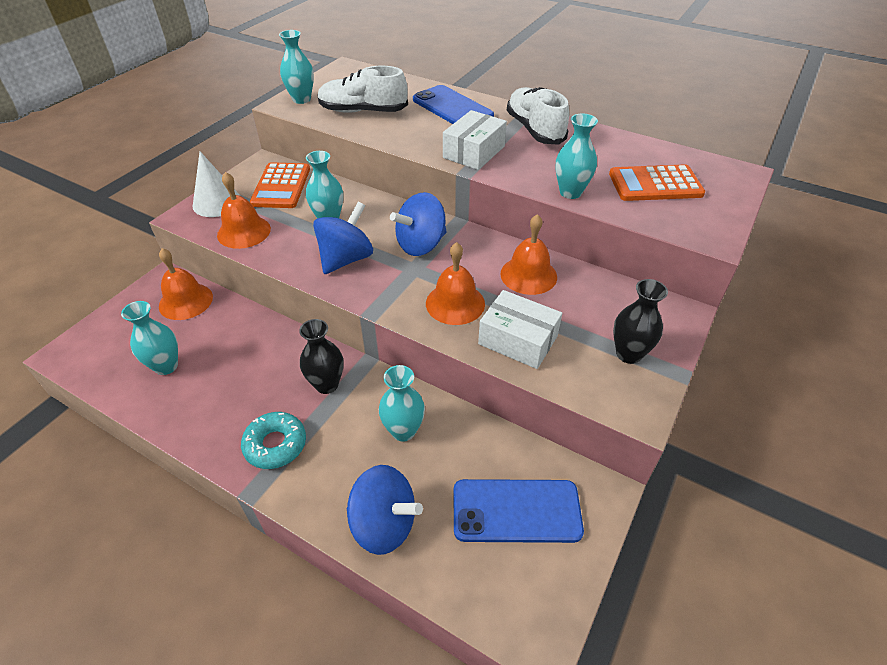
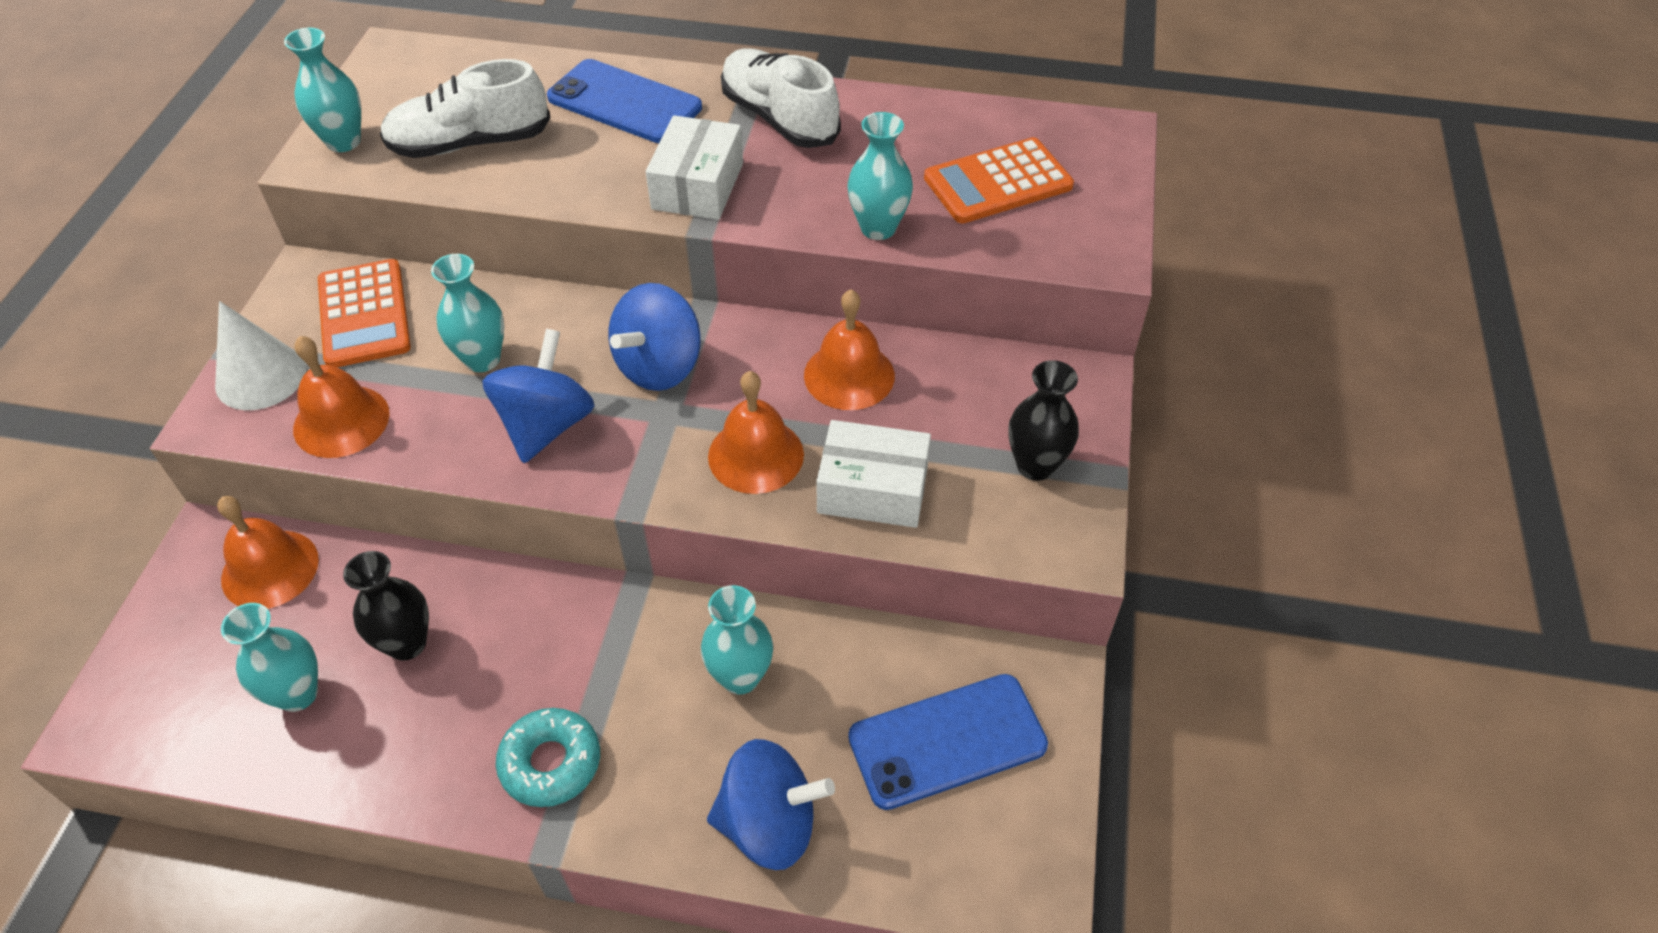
camera: 20 degrees left, 5 degrees up
black vase [299,319,344,394] -> black vase moved to [343,551,429,660]

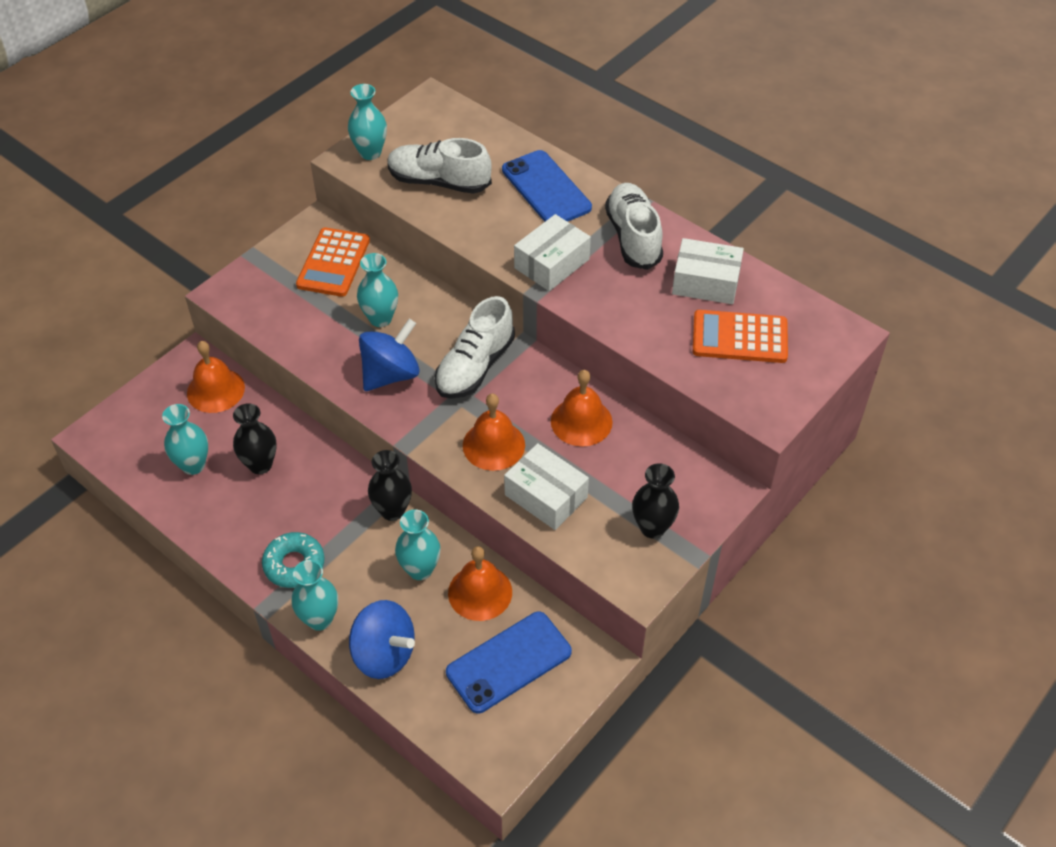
camera: 30 degrees right, 0 degrees up
white cone [215,301,306,410] -> none
orange bell [293,336,390,458] -> orange bell moved to [448,546,512,621]
blue spinning top [608,283,701,391] -> white shoe [435,296,515,399]
turquoise vase [847,112,913,240] -> turquoise vase moved to [291,560,338,631]
blue phone [848,674,1048,810] -> blue phone turned 45 degrees counterclockwise [446,612,572,713]
none -> black vase [368,450,412,521]
none -> white box [672,238,744,304]

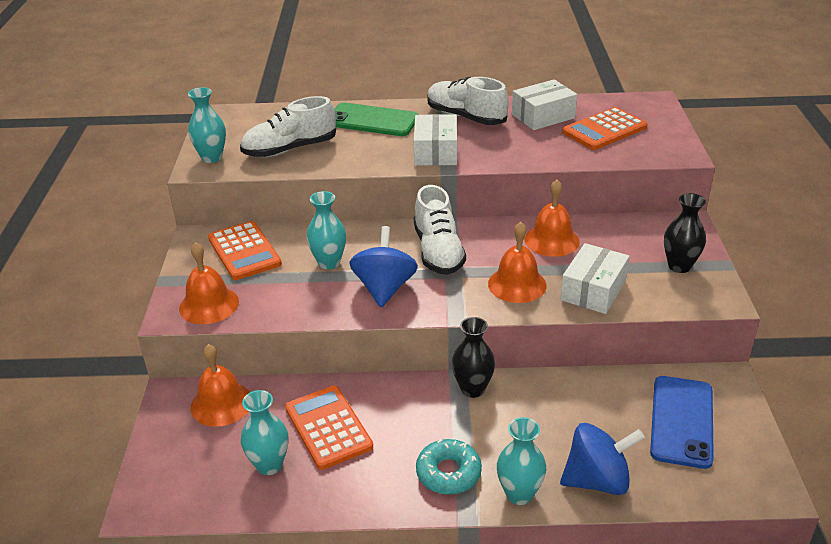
camera: 40 degrees left, 15 degrees down
black vase [233,403,277,474] -> orange calculator [285,386,373,470]
turquoise vase [395,509,441,580] -> none
orange bell [448,546,512,621] -> orange bell moved to [179,242,239,324]
blue phone [502,150,592,222] -> green phone [334,102,419,136]
white box [504,443,589,530] -> white box turned 60 degrees counterclockwise [560,243,629,314]

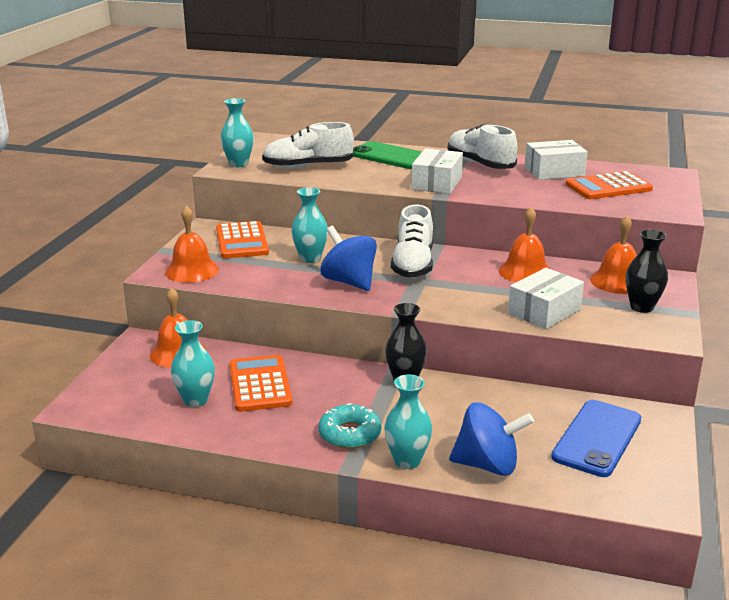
camera: 15 degrees right, 10 degrees down
blue spinning top [349,226,418,307] -> blue spinning top turned 60 degrees counterclockwise [320,226,377,291]
orange bell [488,222,547,303] -> orange bell moved to [590,215,637,294]

